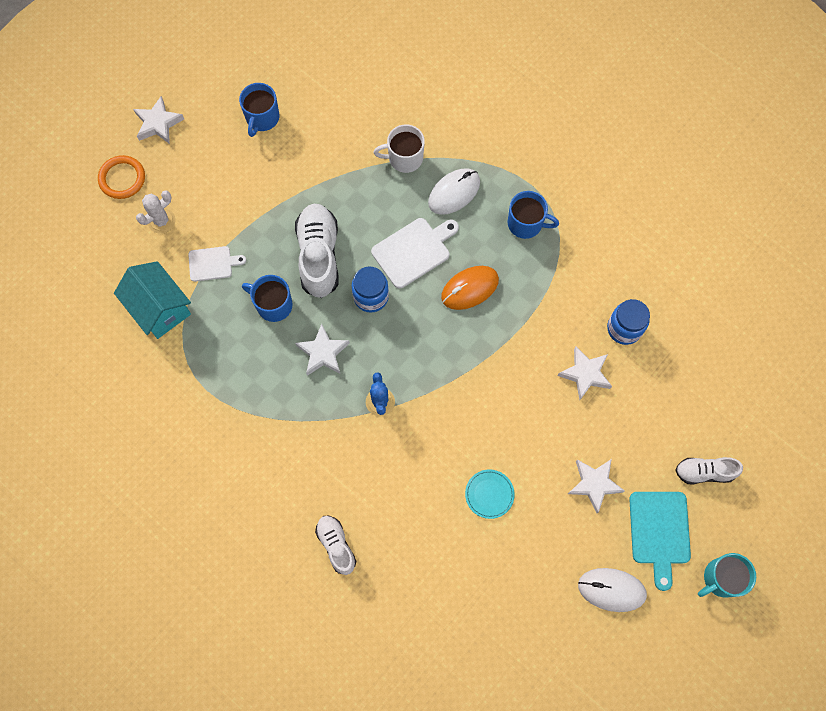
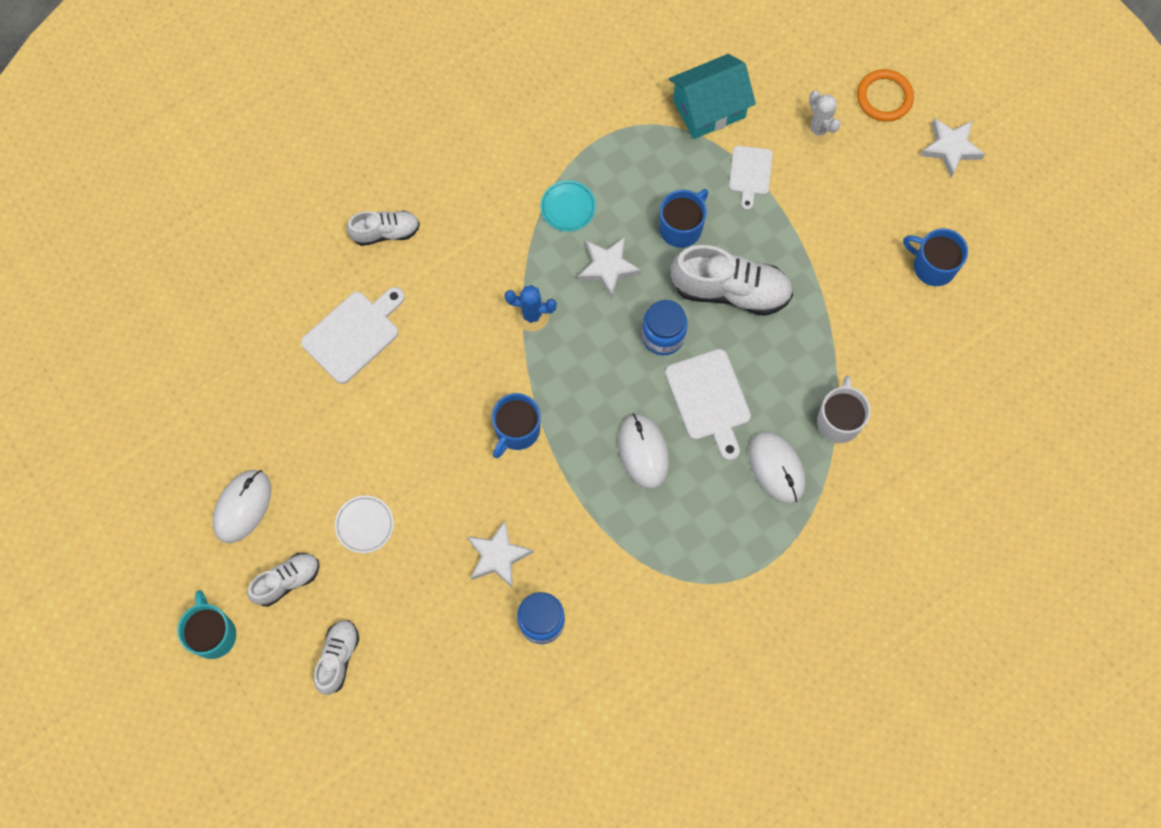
camera: 105 degrees right, 0 degrees up
orange mouse [441,266,499,310] -> white mouse [618,413,669,489]
turquoise plate [465,469,515,519] -> turquoise plate moved to [540,180,596,232]
blue mug [508,191,559,239] -> blue mug moved to [492,393,540,458]
white star [568,459,625,513] -> white plate [335,495,394,553]
turquoise cutting board [629,492,691,591] -> white shoe [247,553,319,607]
none -> white cutting board [301,287,405,384]

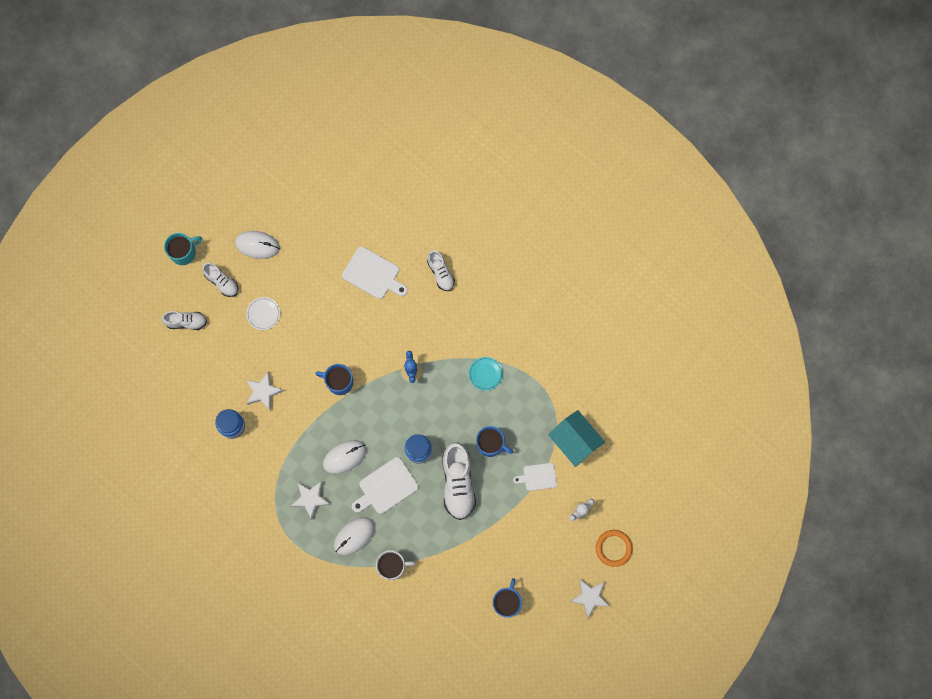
camera: 75 degrees right, 5 degrees up
white star [578,237,641,299] -> white star moved to [291,481,331,520]

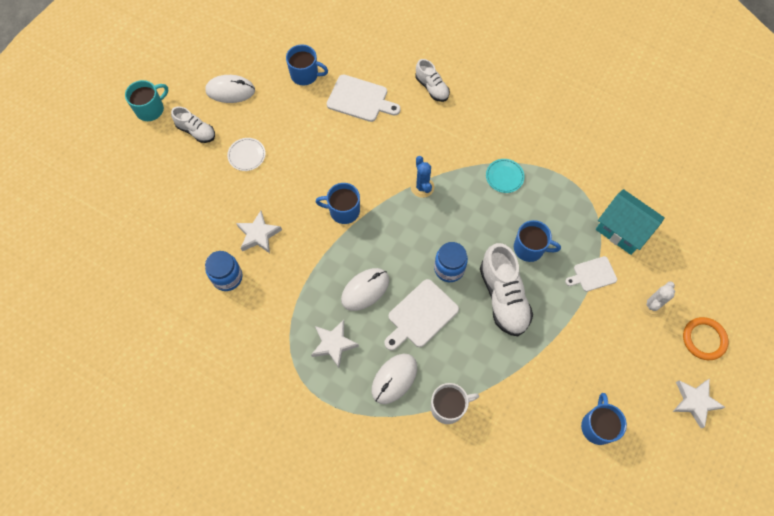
camera: 10 degrees left, 10 degrees down
white shoe [162,311,207,330] -> none
none -> blue mug [286,44,328,86]

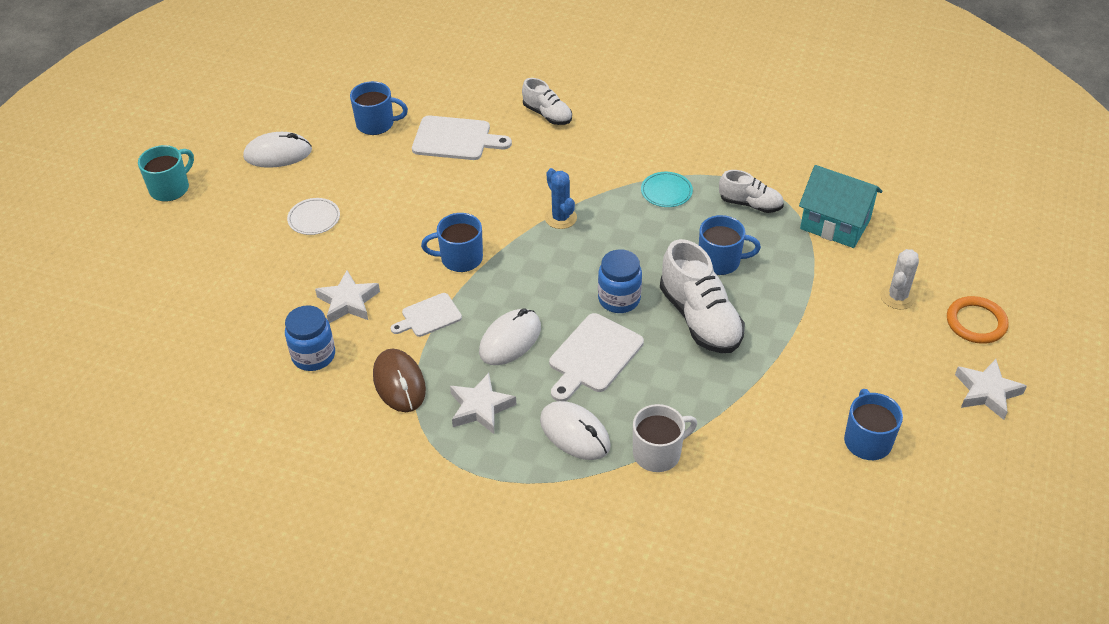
camera: 10 degrees left, 20 degrees down
white shoe [171,106,215,143] -> white shoe moved to [719,170,784,213]
white mouse [372,354,417,404] -> white mouse turned 75 degrees counterclockwise [540,401,611,460]
white cutting board [565,256,617,292] -> white cutting board moved to [391,293,462,337]
none -> brown mouse [373,348,426,412]

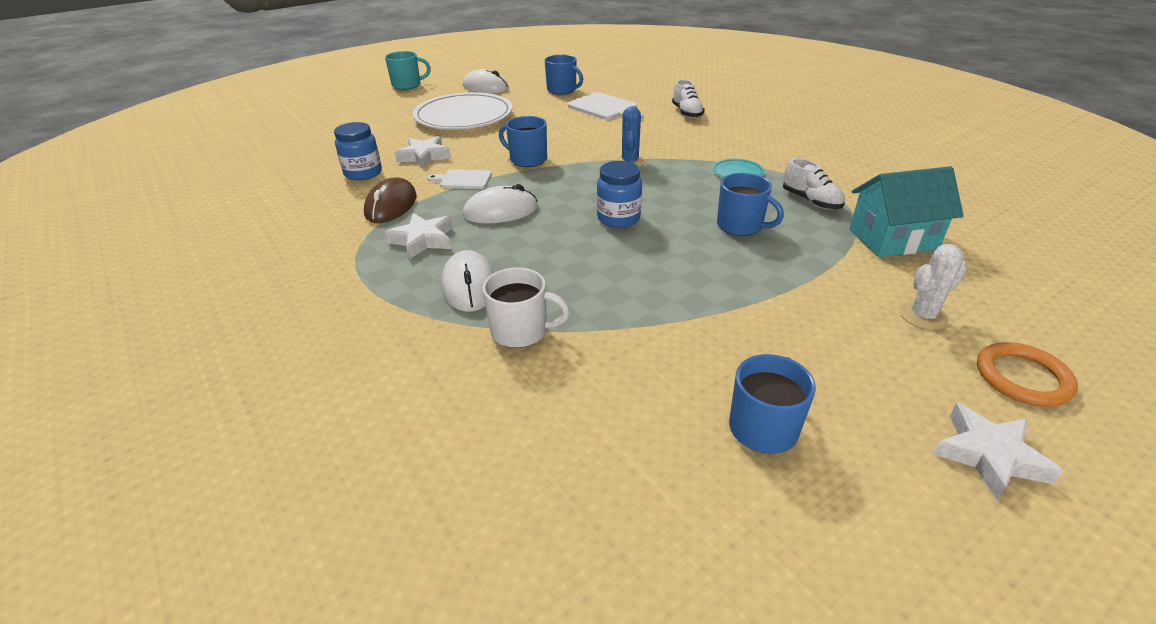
camera: 35 degrees right, 10 degrees down
white plate [287,198,340,235] -> white plate [413,92,513,130], size x2.37
white cutting board [549,313,644,401] -> none
white shoe [660,239,745,353] -> none
turquoise house [799,165,882,248] -> turquoise house turned 75 degrees counterclockwise [849,166,964,257]

